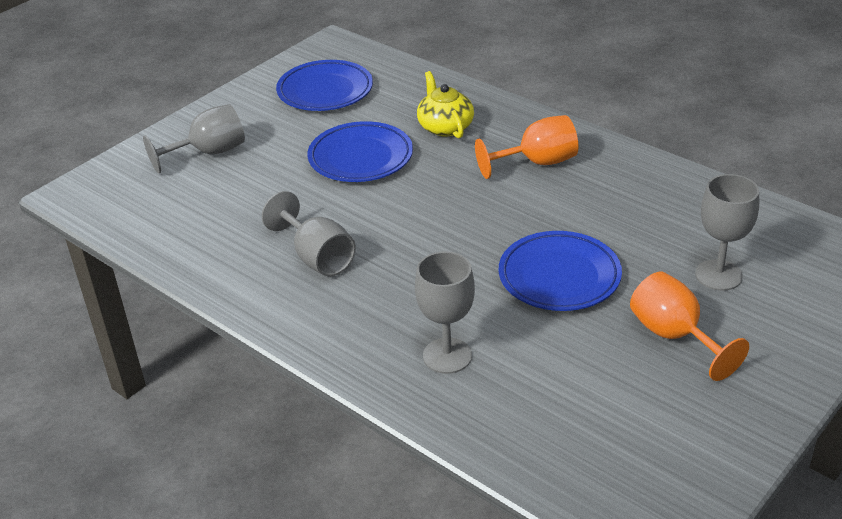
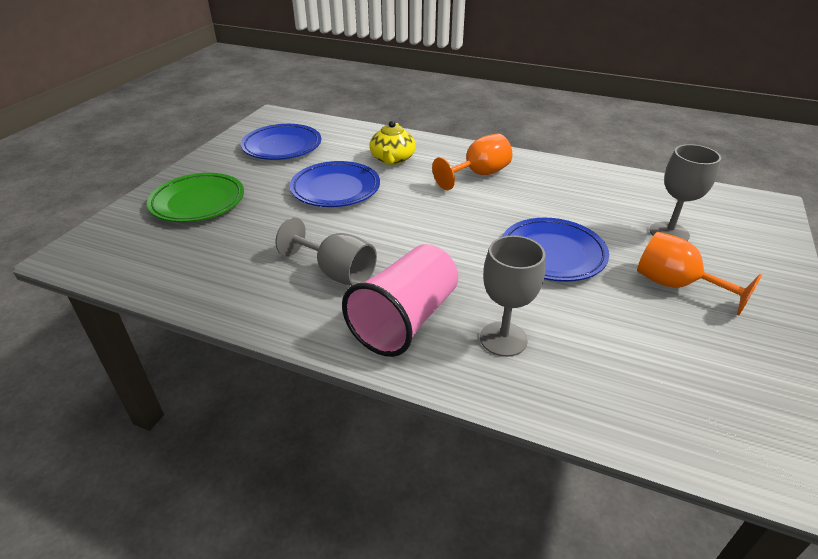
camera: 20 degrees left, 0 degrees up
grey goblet [143,104,245,173] -> green plate [147,173,244,222]
yellow teapot [417,71,474,138] -> yellow teapot turned 135 degrees counterclockwise [369,121,416,165]
none -> pink cup [342,244,458,357]

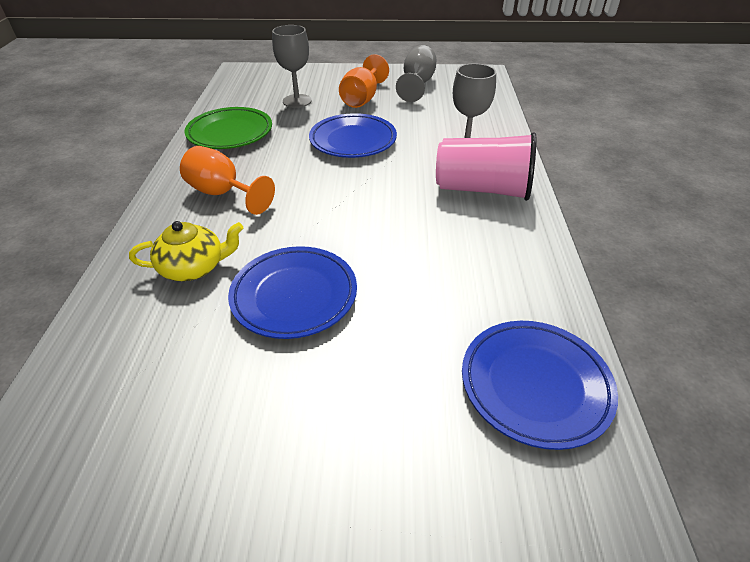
camera: 110 degrees left, 5 degrees up
green plate [147,173,244,222] -> green plate moved to [185,107,272,149]
blue plate [241,124,321,160] -> blue plate moved to [462,321,618,450]
grey goblet [275,217,377,286] -> grey goblet moved to [396,45,436,102]

